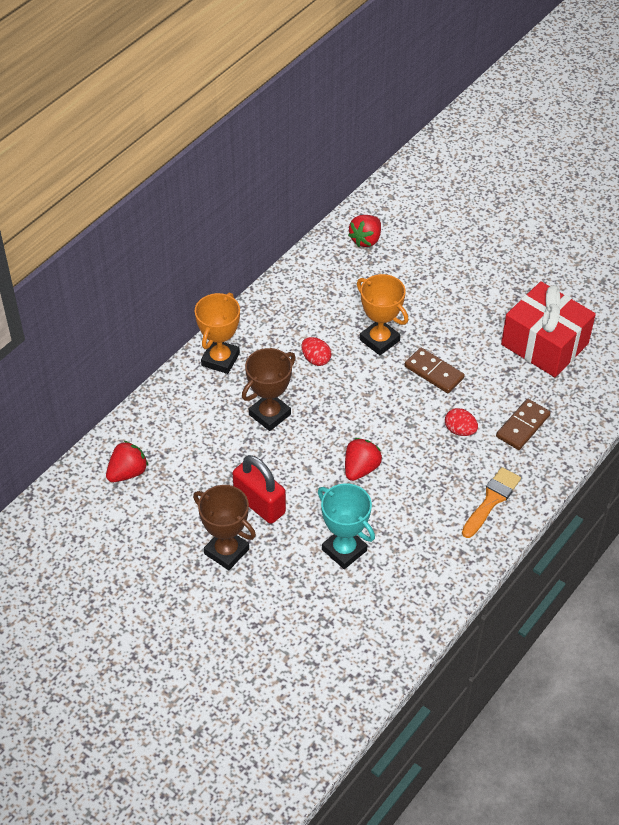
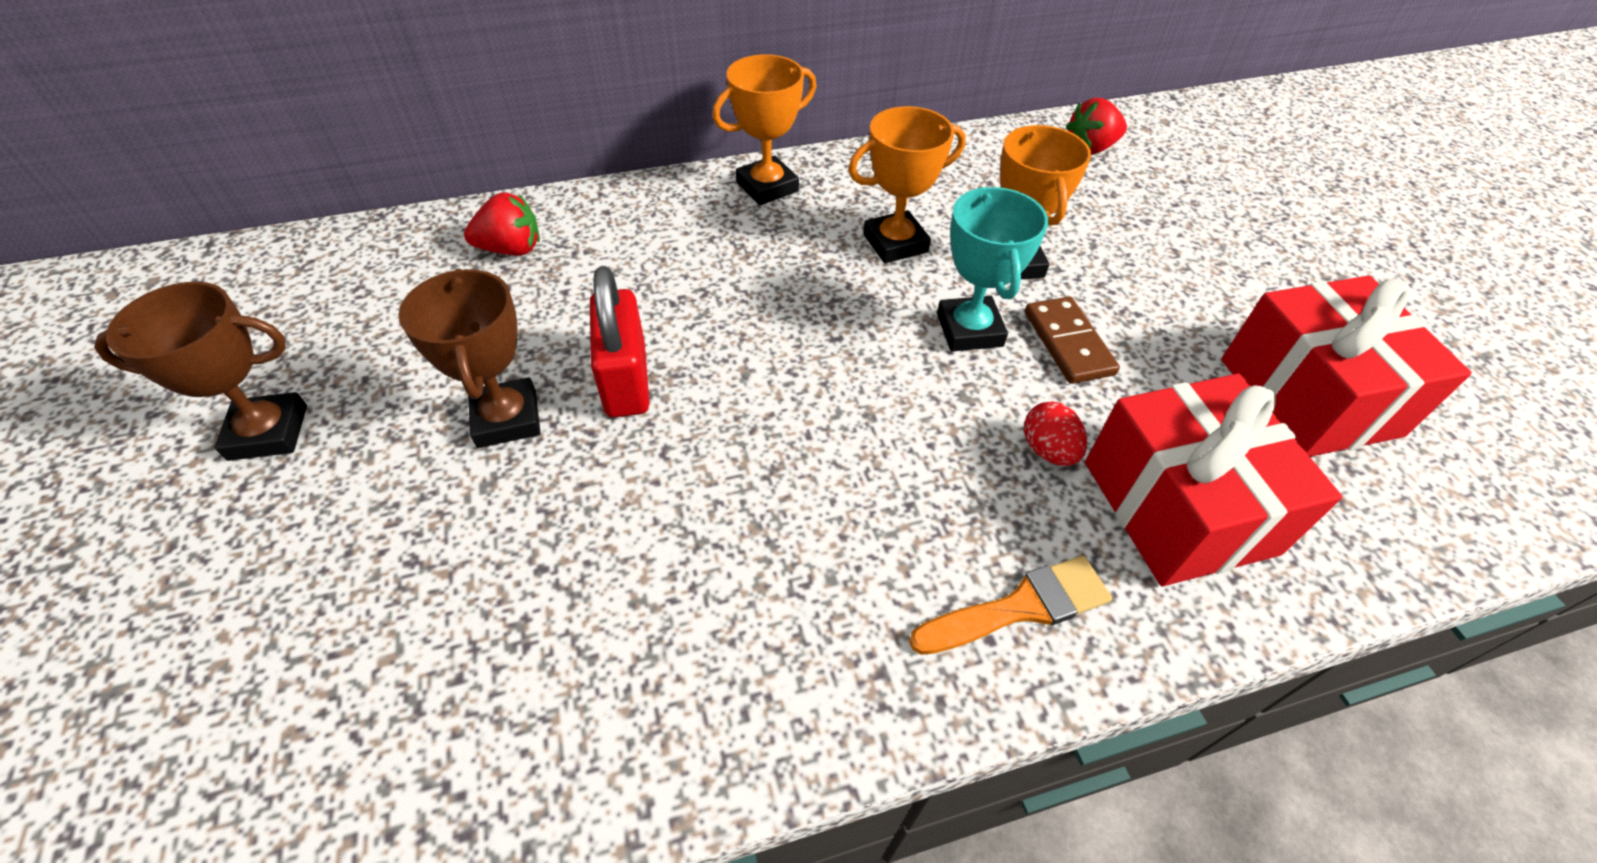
camera: 35 degrees right, 0 degrees up
brown trophy [242,348,296,431] -> brown trophy moved to [94,282,307,461]
red egg [301,337,331,366] -> orange trophy [848,106,966,263]
turquoise trophy [318,483,375,569] -> turquoise trophy moved to [937,187,1048,351]
red strawberry [345,438,382,481] -> none
brown domino [496,399,551,450] -> red gift [1085,374,1342,586]

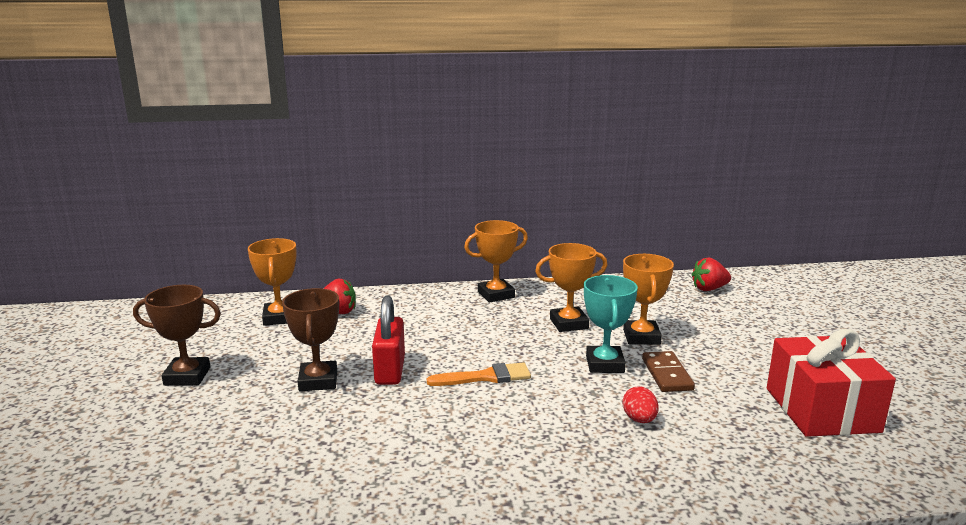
camera: 10 degrees right, 30 degrees down
orange brush [909,556,1112,655] -> orange brush moved to [427,362,531,386]
red gift [1085,374,1342,586] -> none
none -> orange trophy [248,238,297,326]

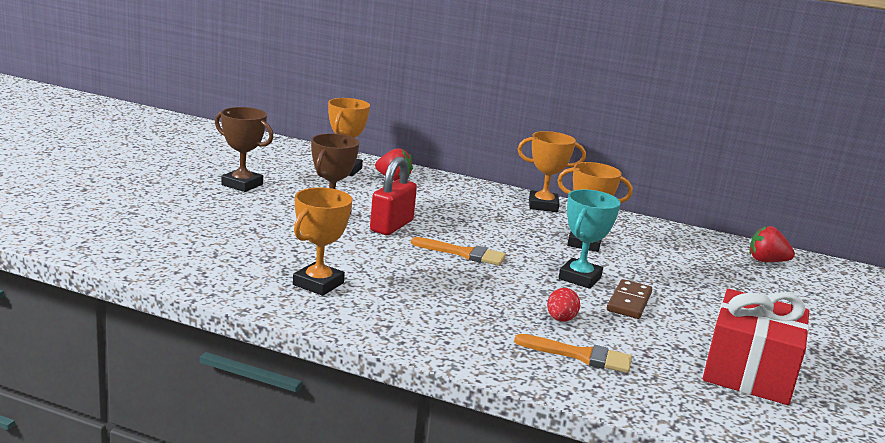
camera: 25 degrees right, 0 degrees up
orange trophy [623,254,674,345] -> orange trophy moved to [293,188,352,296]
none -> orange brush [514,334,632,373]

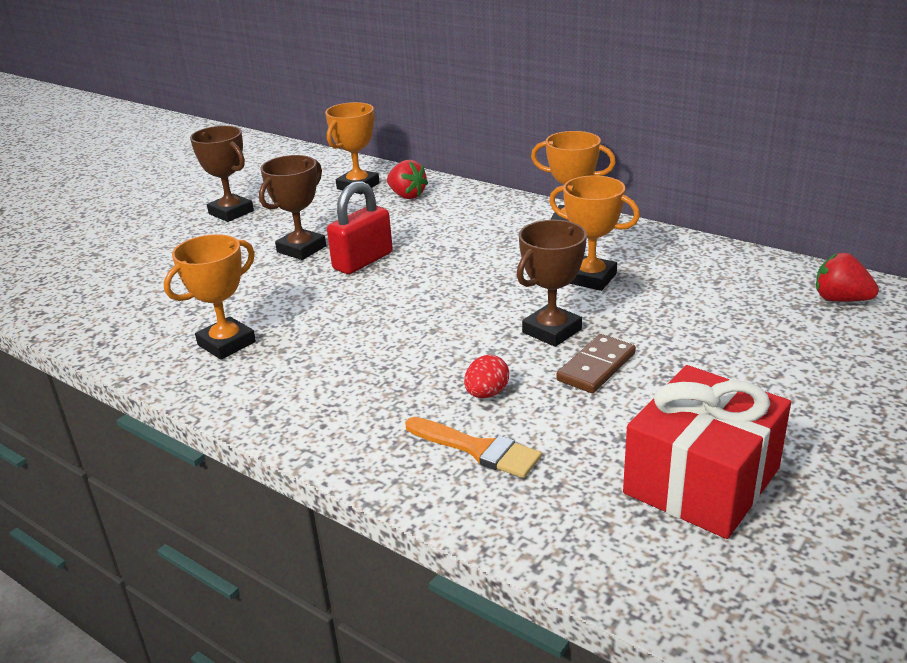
camera: 20 degrees right, 10 degrees up
orange brush [411,237,506,266] -> none
turquoise trophy [558,189,621,289] -> brown trophy [517,220,587,347]

